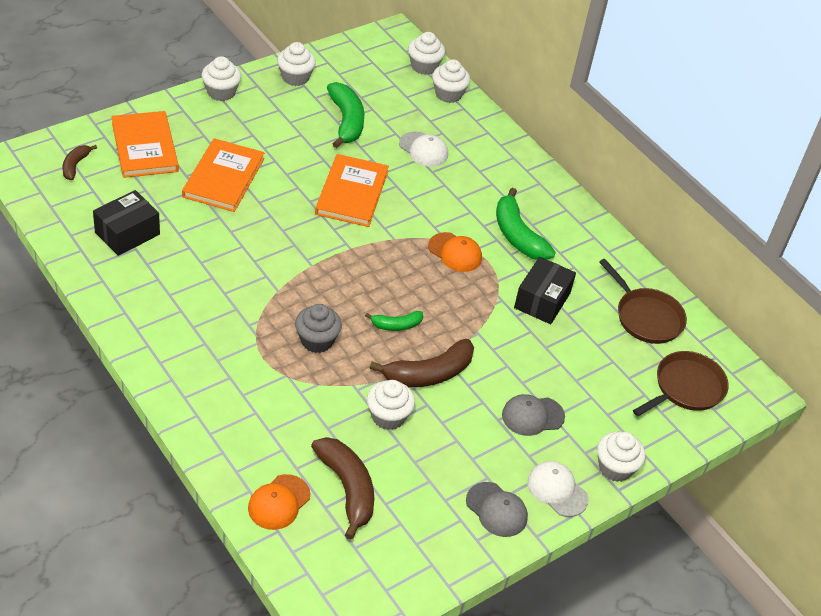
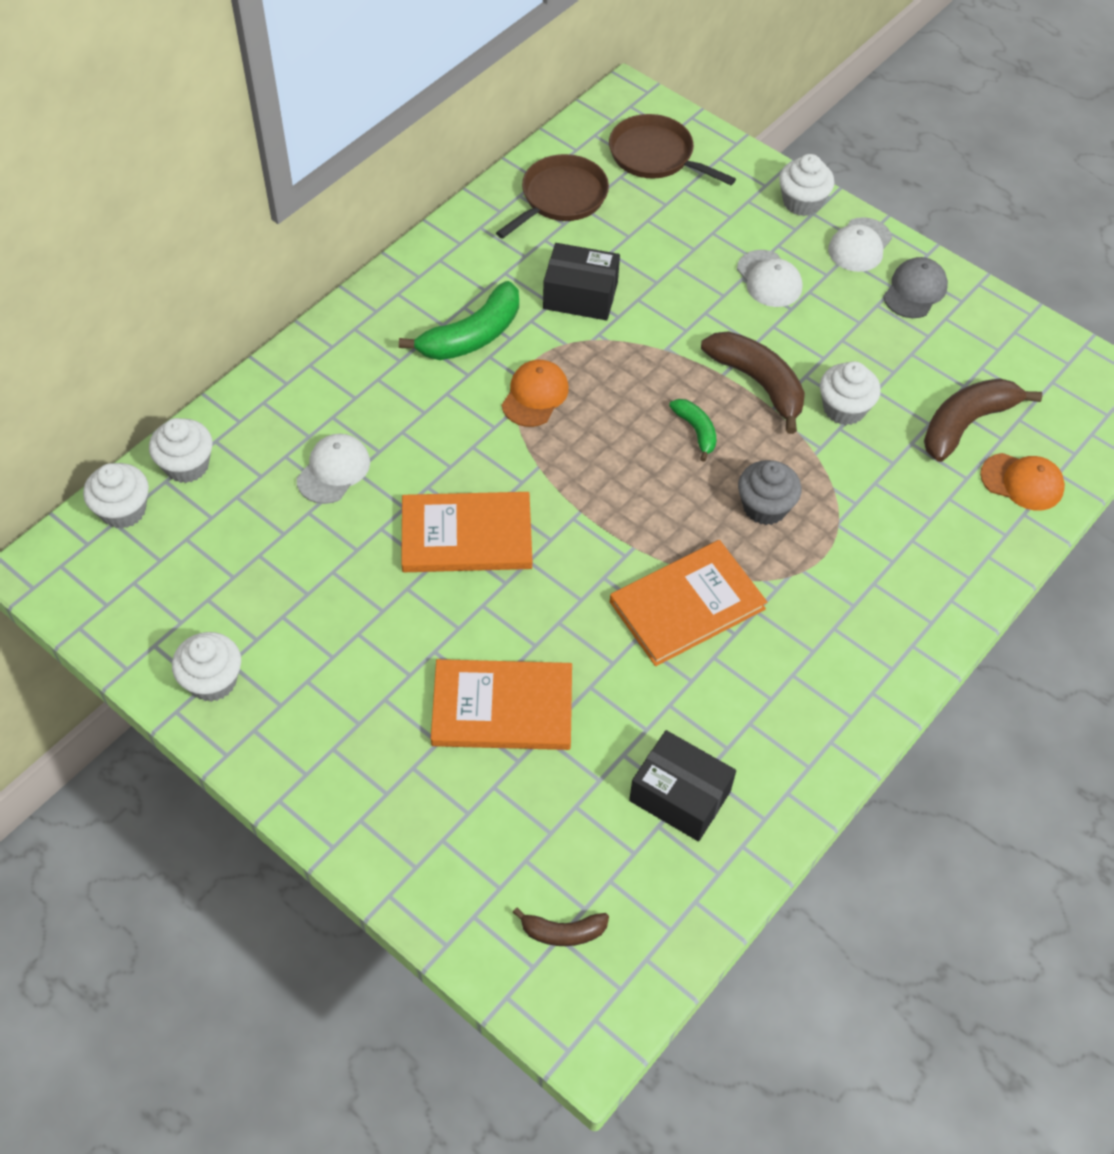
camera: 100 degrees left, 10 degrees up
orange book [111,111,179,178] -> orange book moved to [610,540,767,666]
white cupcake [202,56,241,101] -> none
green banana [327,82,364,148] -> none
grey cap [502,394,565,436] -> white cap [737,250,802,307]

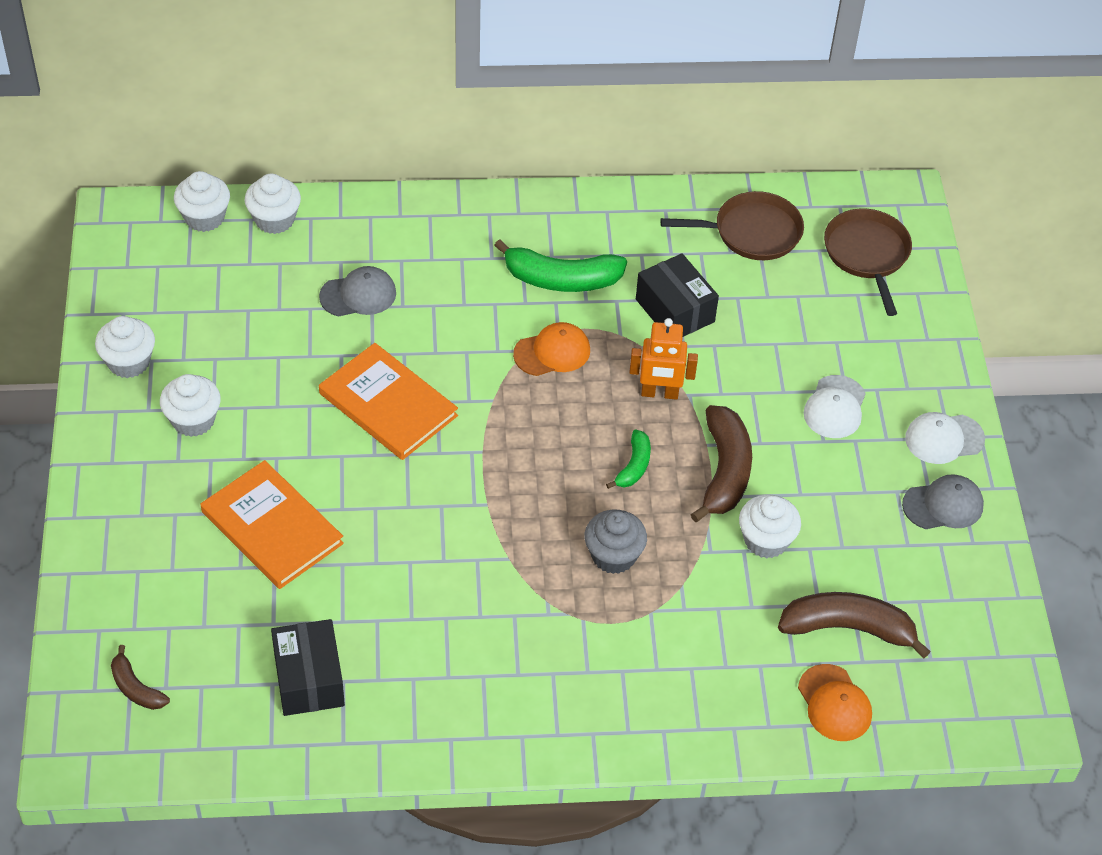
camera: 45 degrees right, 5 degrees down
white cap [297,434,370,504] -> grey cap [319,266,396,317]
orange book [610,540,767,666] -> none
white cupcake [779,154,834,216] -> white cupcake moved to [160,374,221,437]
none -> orange robot [629,318,698,400]

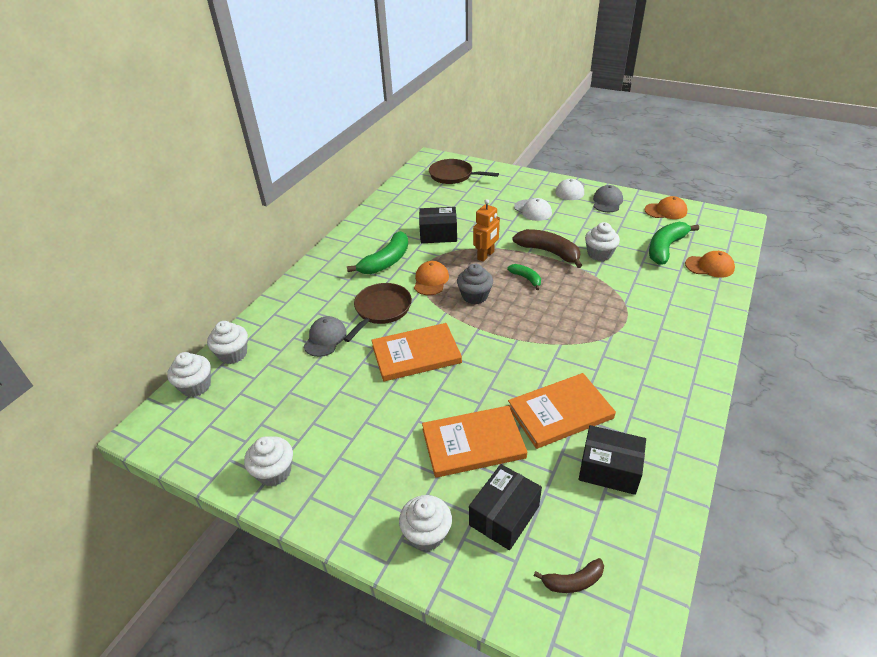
camera: 55 degrees left, 10 degrees down
white cupcake [160,374,221,437] -> white cupcake moved to [399,495,452,551]
grey cupcake [585,509,647,574] -> grey cupcake moved to [457,263,493,304]
brown pan [660,191,804,260] -> brown pan moved to [344,283,412,342]
brown banana [778,592,931,658] -> green banana [649,222,699,265]
none -> black box [469,464,542,550]
none -> orange book [508,373,616,449]
none -> orange cap [644,196,688,219]

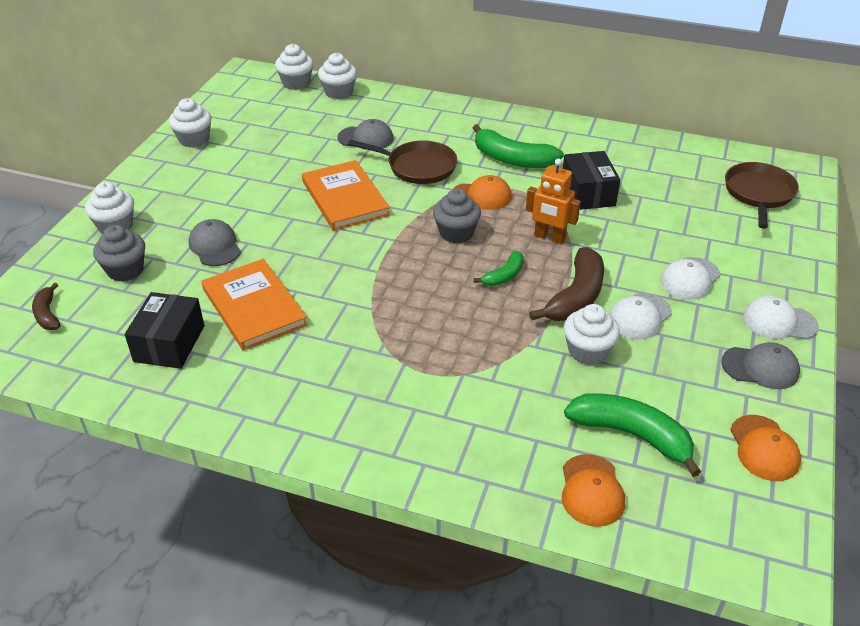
camera: 80 degrees right, 0 degrees up
orange book [422,406,527,478] -> grey cap [188,219,241,266]
black box [469,464,542,550] -> grey cupcake [93,225,145,282]
none -> white cap [610,293,672,339]

